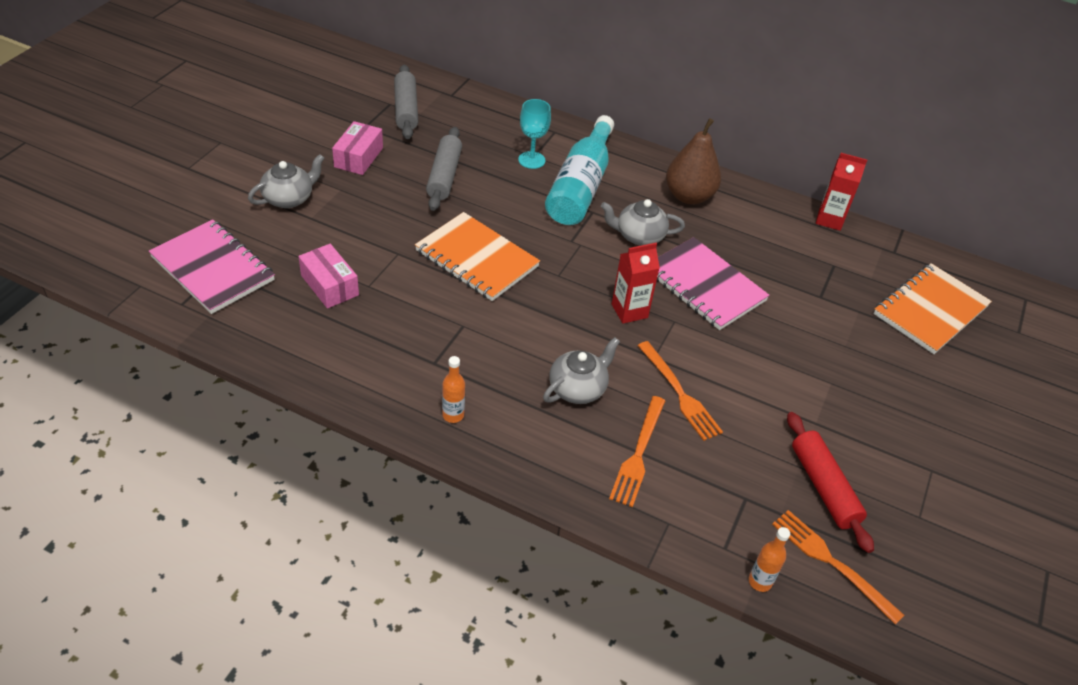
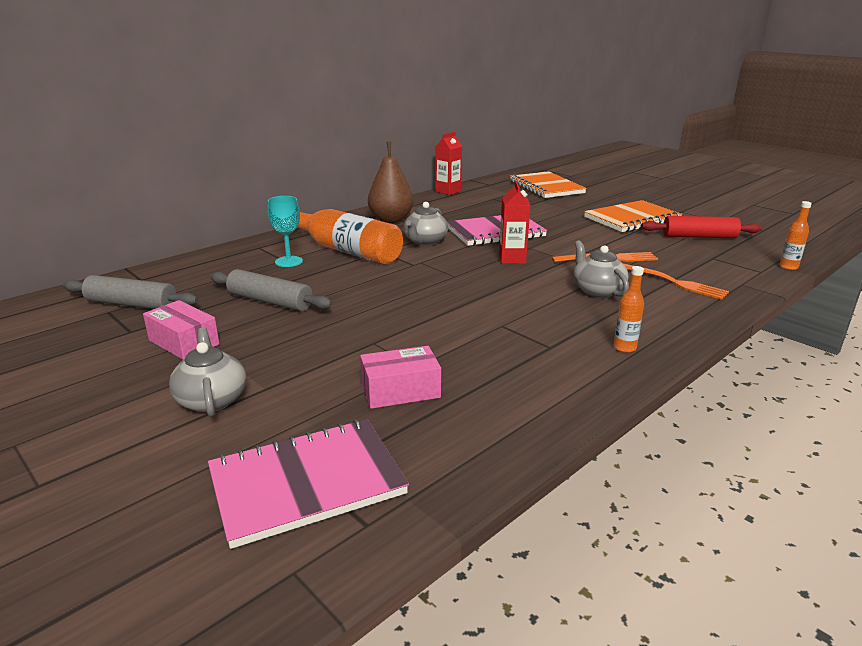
camera: 65 degrees left, 20 degrees down
orange notebook [415,212,540,301] -> orange notebook moved to [584,200,682,232]
turquoise bottle [545,115,614,225] -> orange bottle [298,209,403,264]
orange fork [772,510,904,625] -> none

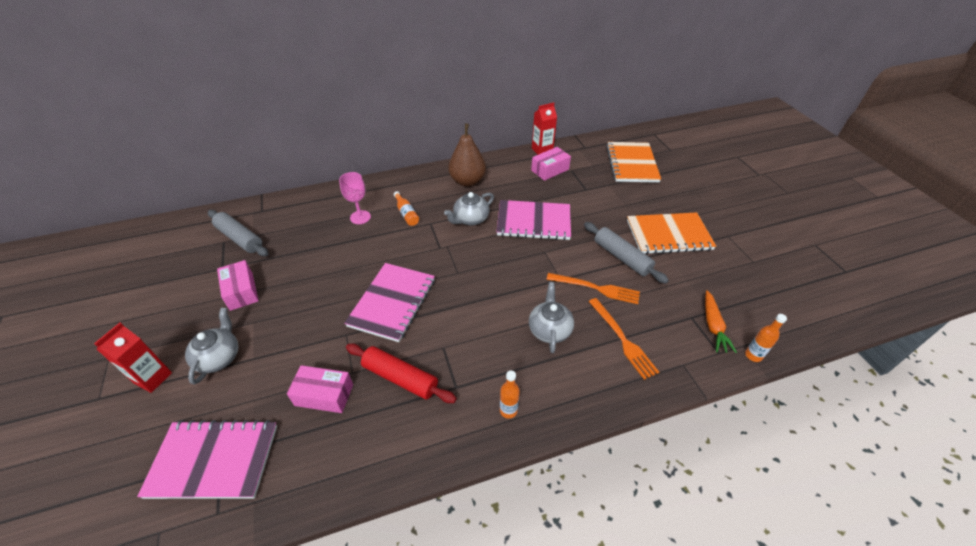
camera: 25 degrees right, 20 degrees up
grey rolling pin [210,269,332,311] -> grey rolling pin moved to [584,222,669,284]
turquoise goblet [268,196,303,267] -> pink goblet [339,172,371,224]
orange bottle [298,209,403,264] -> orange bottle [394,191,419,226], size x0.43
red carton [499,181,531,264] -> red carton moved to [94,323,172,393]
red rolling pin [642,216,762,238] -> red rolling pin moved to [346,343,457,403]
none -> pink notebook [344,263,435,342]
none -> pink box [531,147,571,181]
none -> orange carrot [705,290,737,353]

